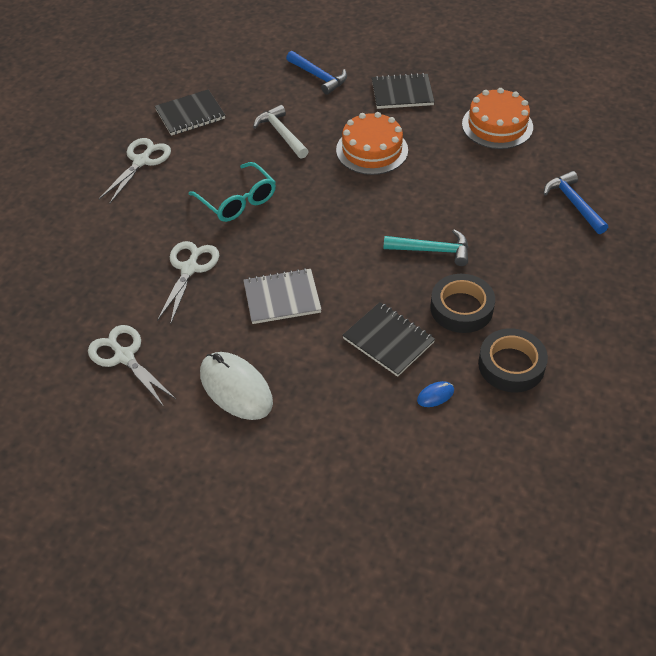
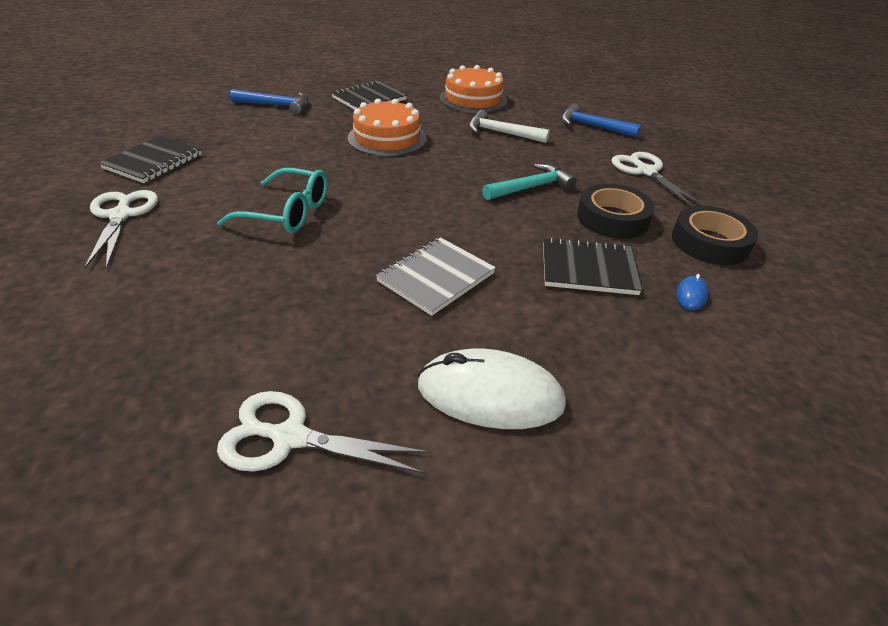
camera: 40 degrees left, 10 degrees down
white scissors [157,241,219,324] -> white scissors moved to [611,152,705,207]
white hammer [253,105,309,159] -> white hammer moved to [469,110,550,143]

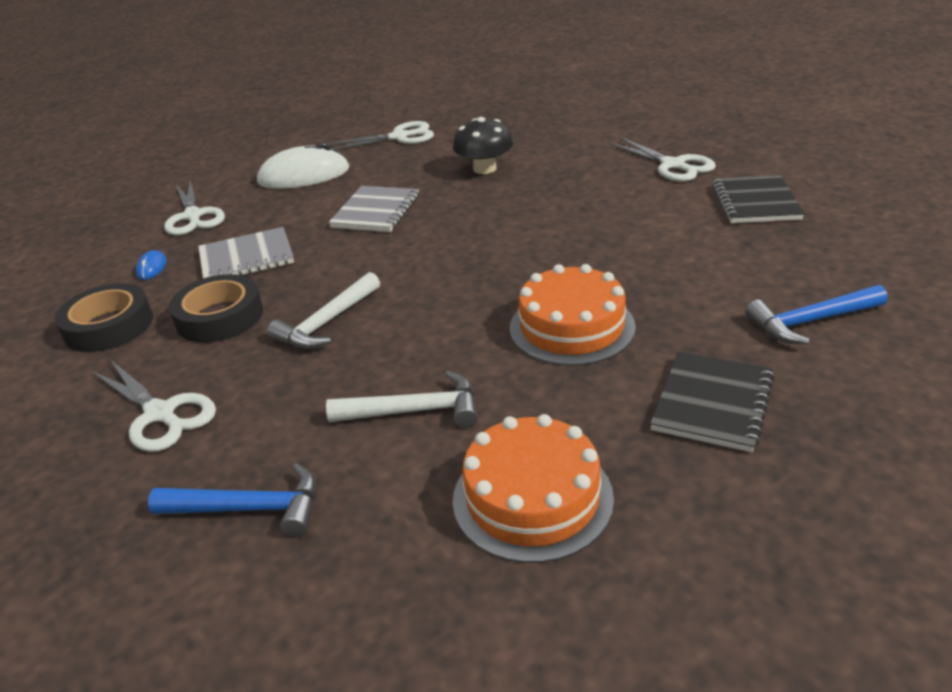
camera: 160 degrees right, 5 degrees down
turquoise glasses [217,168,328,233] -> none
turquoise hammer [482,164,577,200] -> white hammer [267,272,380,349]
black notebook [543,237,642,295] -> grey notebook [198,227,294,279]
none -> white scissors [164,180,225,235]
none -> black mushroom [453,117,514,174]

